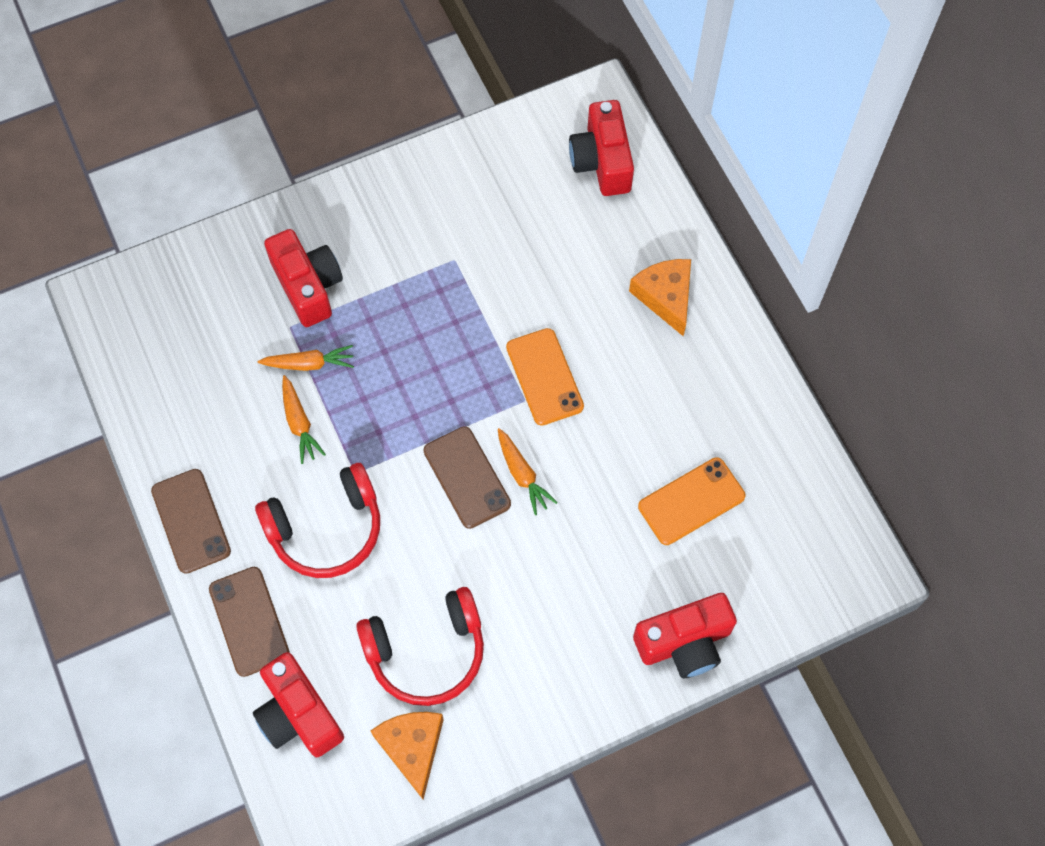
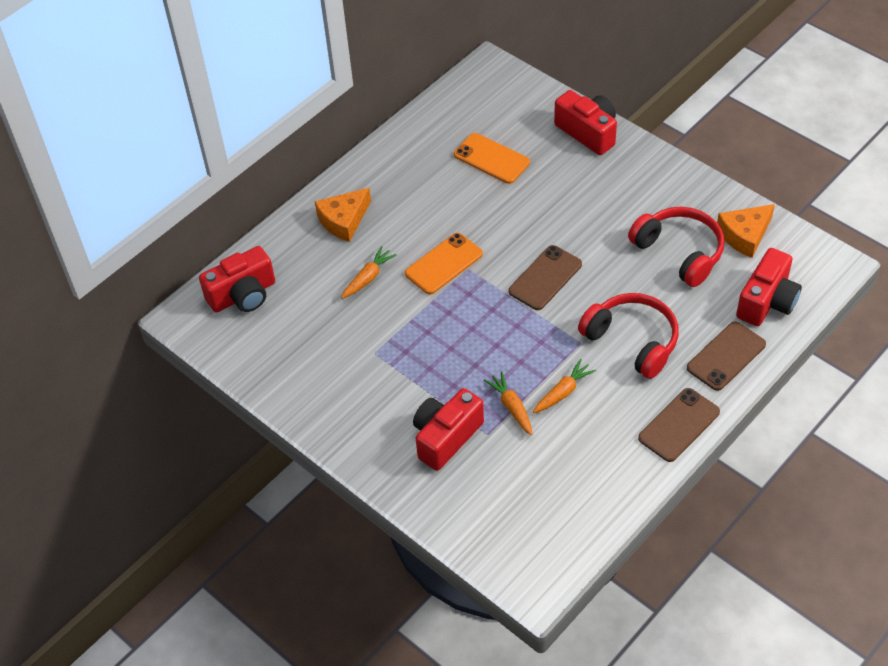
camera: 110 degrees left, 15 degrees down
orange carrot [498,428,558,515] -> orange carrot moved to [341,246,397,299]

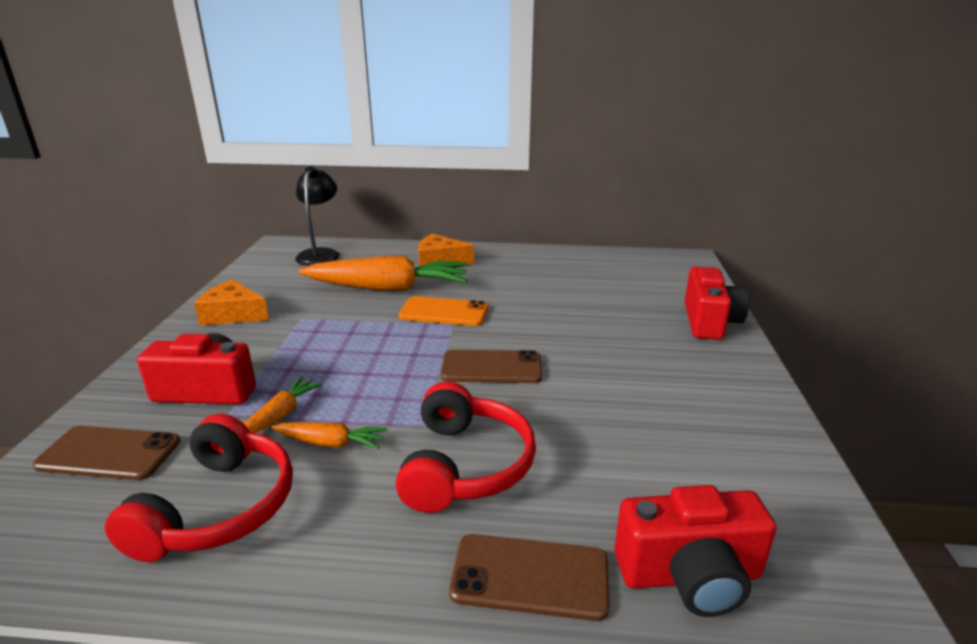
camera: 50 degrees right, 25 degrees down
red camera [199,246,275,312] -> black lamp [295,166,339,266]
orange carrot [341,246,397,299] -> orange carrot [298,255,468,291], size x2.18
orange phone [454,133,530,184] -> none
red headphones [628,207,725,287] -> red headphones moved to [105,414,293,562]
brown phone [638,388,720,462] -> brown phone moved to [33,426,180,480]
orange cheese [717,204,775,258] -> orange cheese moved to [194,280,269,325]

